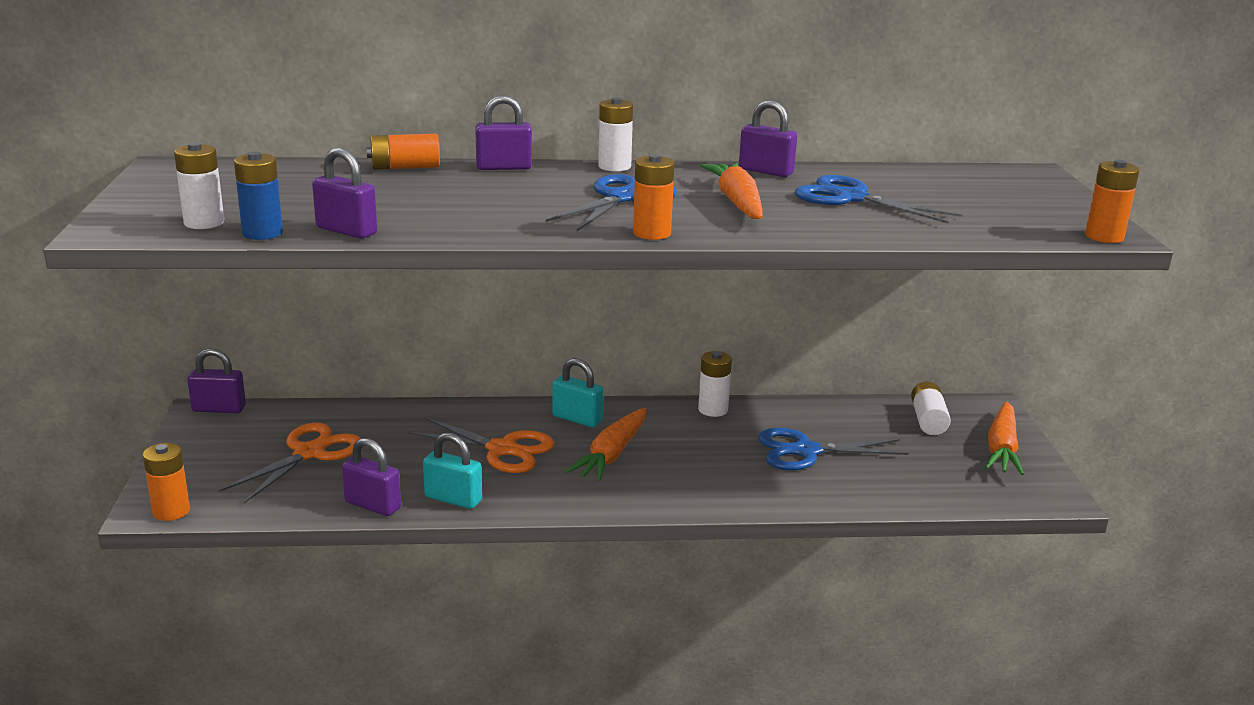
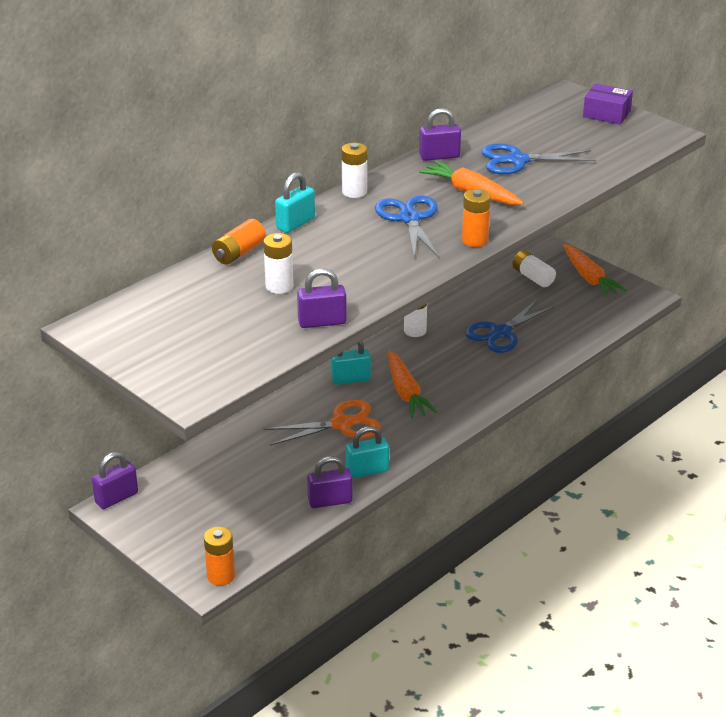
camera: 40 degrees left, 10 degrees up
white battery [174,142,224,229] -> white battery moved to [263,233,293,294]
orange scissors [219,423,361,503] -> none
blue battery [234,152,283,240] -> none
purple padlock [475,95,532,170] -> turquoise padlock [275,172,315,233]
orange battery [1085,160,1140,243] -> none
none -> purple box [583,83,633,125]

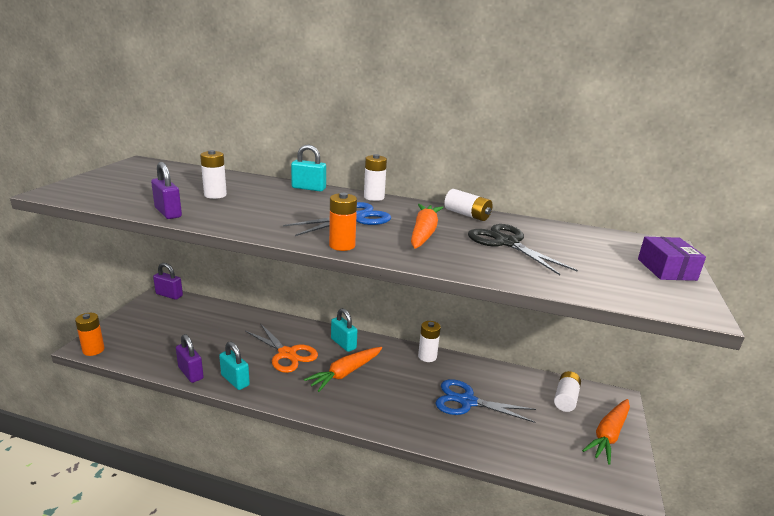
camera: 60 degrees right, 10 degrees down
orange battery [212,219,266,265] -> none
purple padlock [419,108,461,161] -> white battery [444,189,492,221]
blue scissors [481,143,596,174] -> black scissors [468,224,578,275]

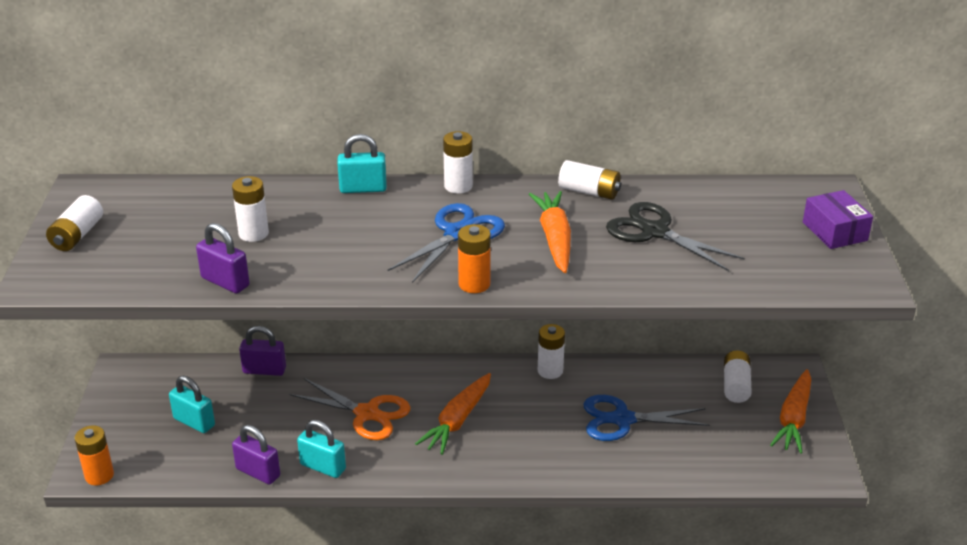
camera: 15 degrees left, 10 degrees up
purple padlock [153,263,183,300] -> purple padlock moved to [239,326,286,376]
turquoise padlock [331,308,357,352] -> turquoise padlock moved to [169,376,215,433]
none -> white battery [46,195,103,251]

